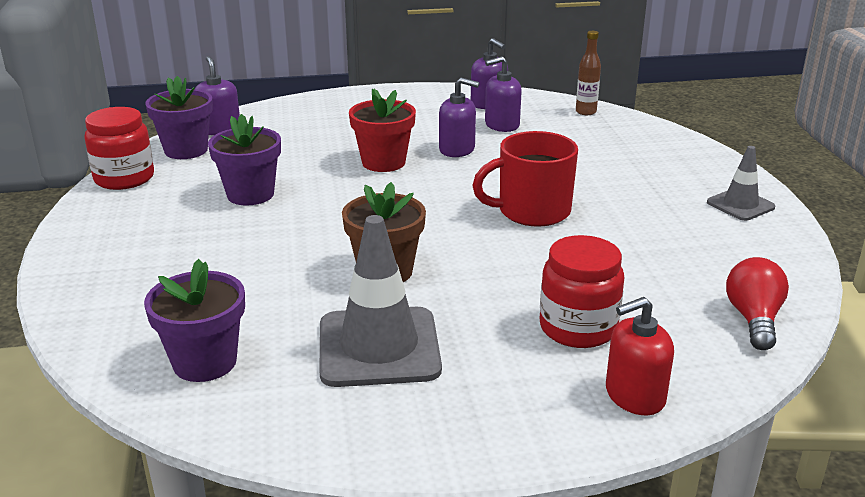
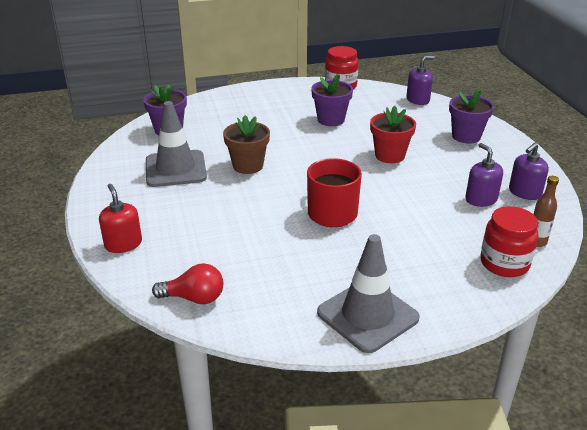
camera: 85 degrees right, 5 degrees up
purple flower pot [145,76,213,159] -> purple flower pot moved to [449,89,494,144]
purple soap dispenser [439,77,479,157] -> none
red jar [540,235,625,348] -> red jar moved to [480,206,538,277]
grey traffic cone [707,146,775,221] -> grey traffic cone [317,234,420,353], size x1.79

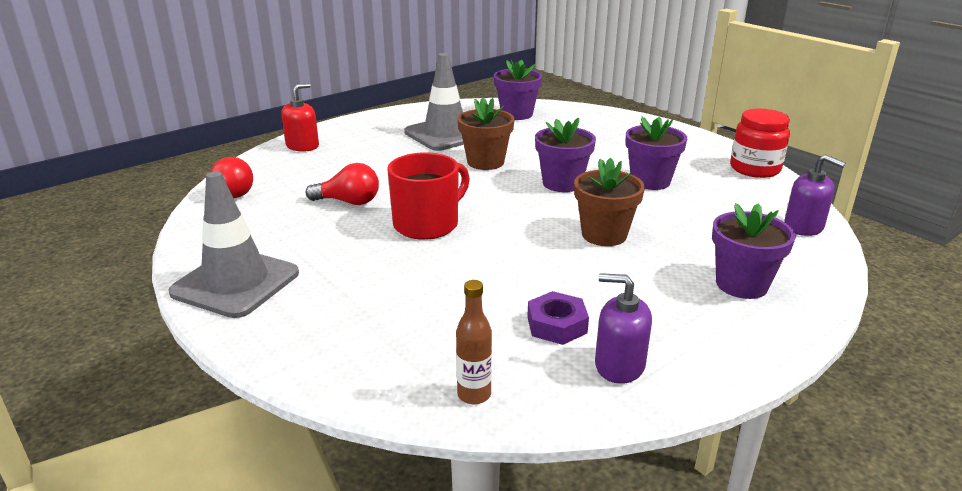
camera: 65 degrees right, 5 degrees down
red flower pot [370,106,416,163] -> brown flower pot [574,158,645,246]
purple soap dispenser [465,143,503,207] -> purple nut [527,291,589,345]
red jar [480,206,538,277] -> none
none -> red light bulb [305,163,379,205]
none -> purple flower pot [535,118,596,192]

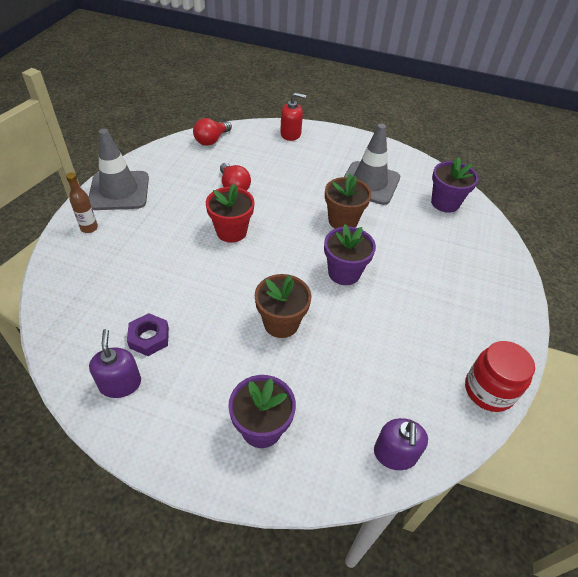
camera: 55 degrees right, 20 degrees up
red mug [387,152,470,240] -> red flower pot [206,183,255,243]
brown bottle [456,280,492,404] -> brown bottle moved to [66,172,98,233]
purple flower pot [625,117,687,190] -> none

